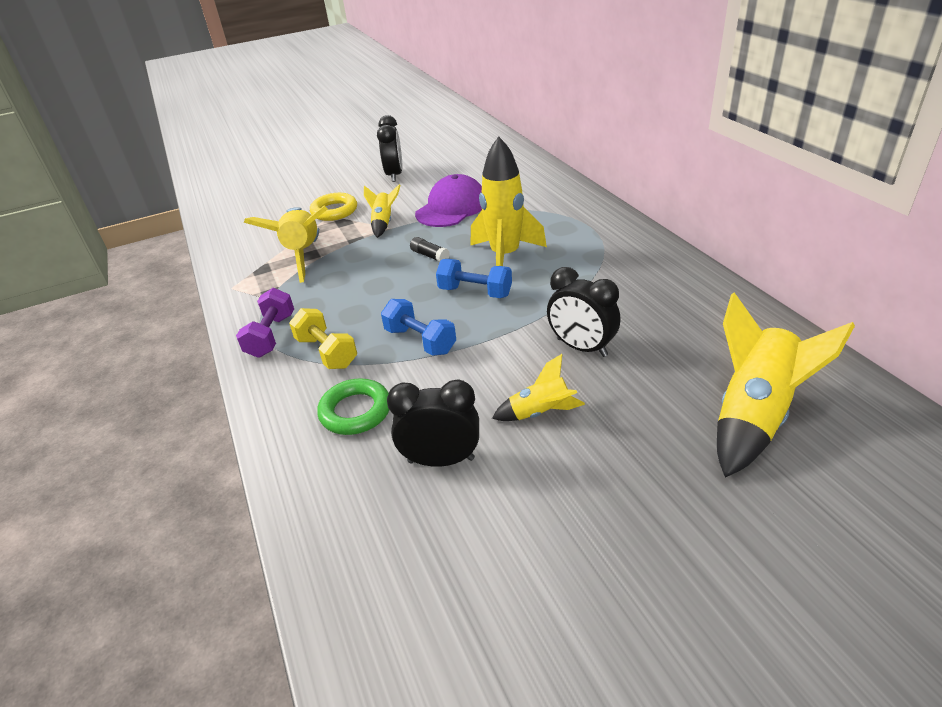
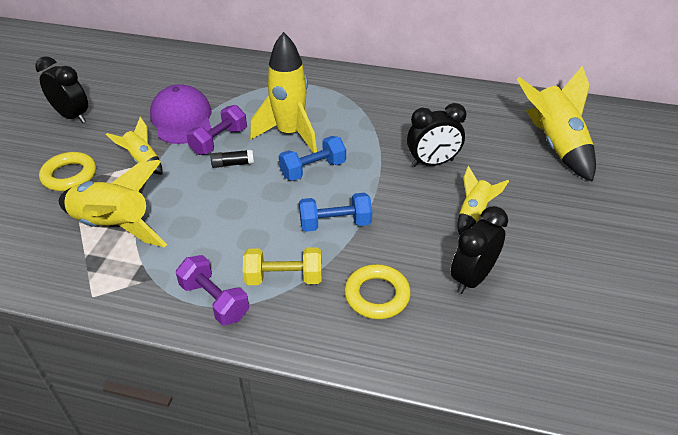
camera: 55 degrees left, 5 degrees up
green ring [317,378,389,435] -> yellow ring [344,264,411,319]
none -> purple dumbbell [186,105,247,155]

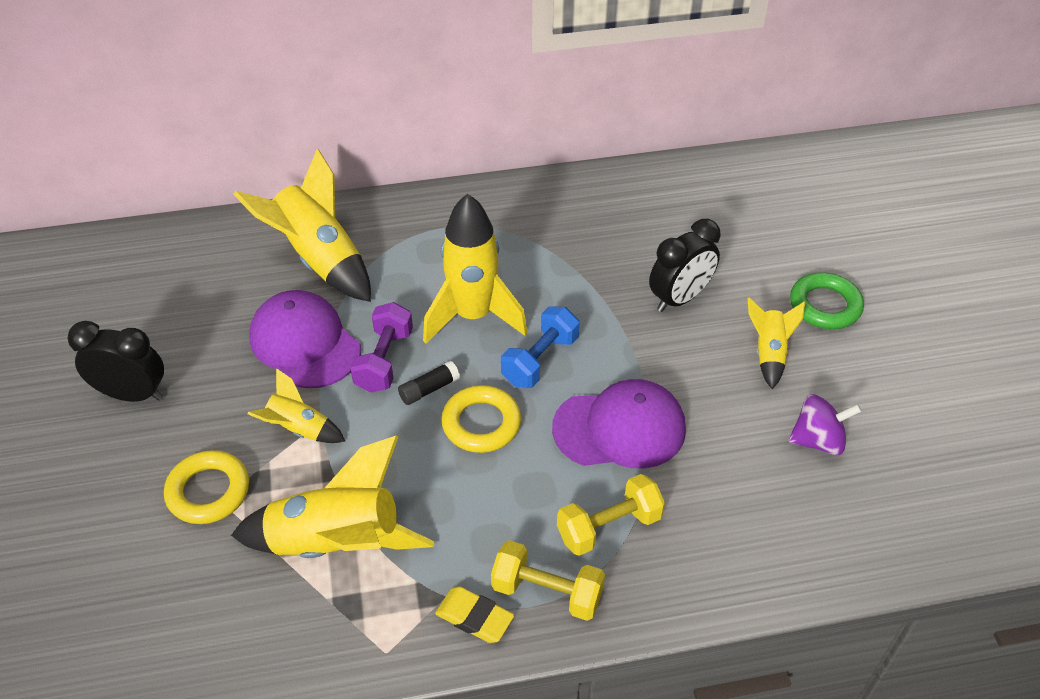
camera: 25 degrees left, 5 degrees up
purple dumbbell [176,255,249,325] -> yellow dumbbell [491,540,605,621]
blue dumbbell [299,193,372,232] -> purple cap [552,379,686,469]
yellow ring [344,264,411,319] -> yellow ring moved to [441,385,521,453]
black clock [451,206,508,294] -> purple spinning top [788,394,862,455]
yellow rocket [517,66,596,182] -> yellow rocket moved to [233,149,371,302]
none -> yellow eraser [435,586,514,643]
none -> green ring [790,272,864,329]

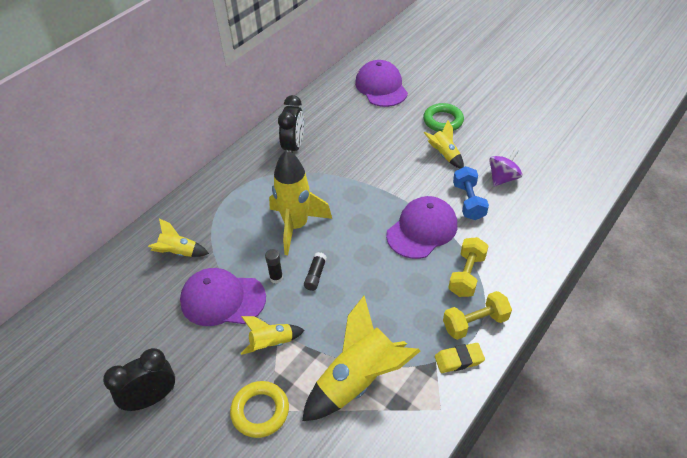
camera: 40 degrees left, 0 degrees up
yellow rocket [233,149,371,302] -> yellow rocket [148,219,209,257], size x0.53
purple dumbbell [350,302,413,393] -> black glue stick [265,249,283,283]
yellow ring [441,385,521,453] -> none
blue dumbbell [501,306,580,388] -> blue dumbbell moved to [453,166,489,220]
black clock [649,219,721,312] -> black clock moved to [278,95,304,153]
none -> purple cap [355,60,408,107]

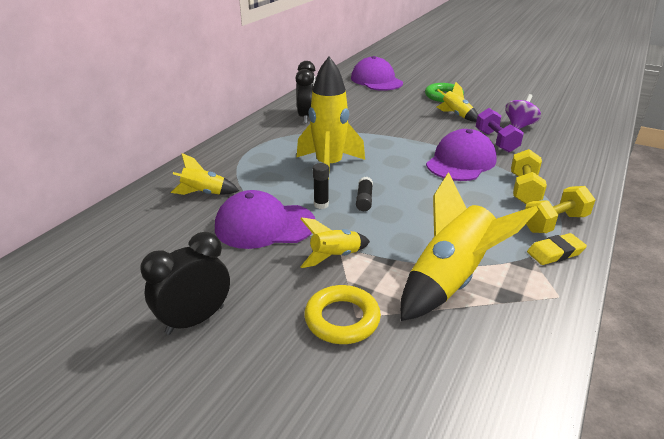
camera: 10 degrees left, 15 degrees down
blue dumbbell [453,166,489,220] -> purple dumbbell [476,108,524,152]

